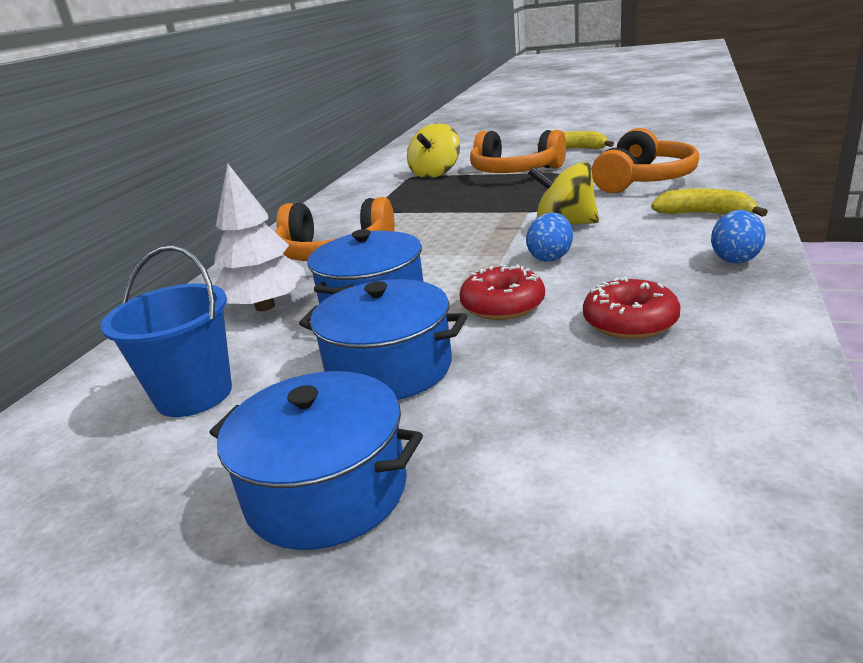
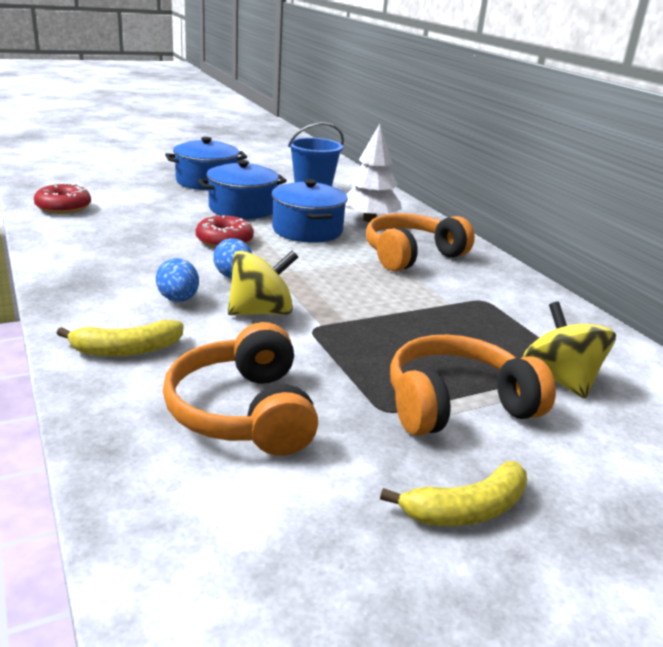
camera: 130 degrees right, 0 degrees up
red donut [583,276,681,339] -> red donut moved to [34,183,91,214]
blue egg [711,210,766,263] -> blue egg moved to [156,258,199,302]

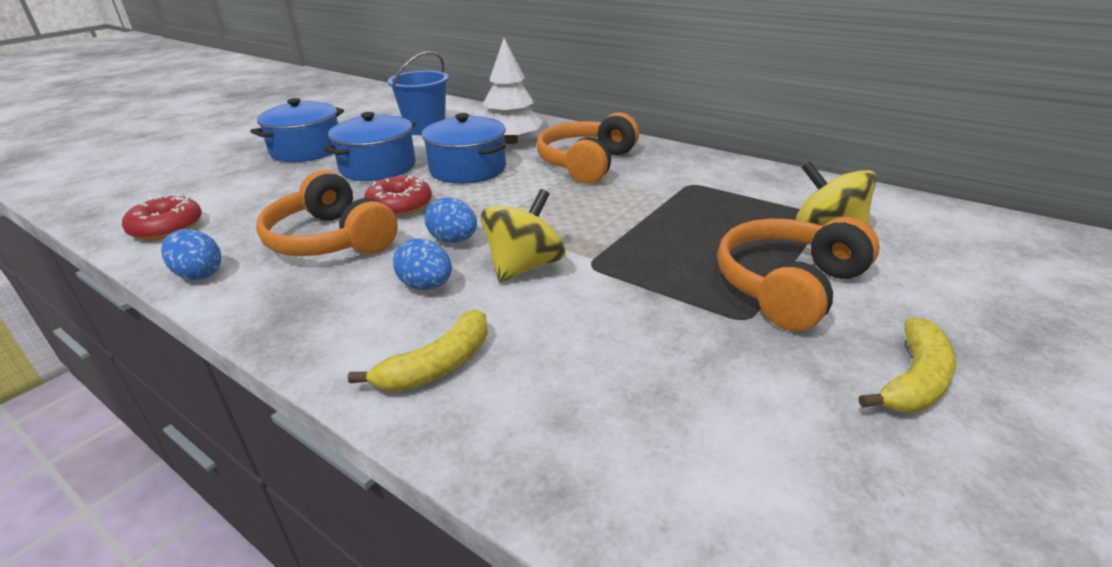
camera: 25 degrees left, 5 degrees up
orange headphones [163,322,318,456] -> orange headphones moved to [256,170,398,256]
none -> blue egg [161,229,221,280]

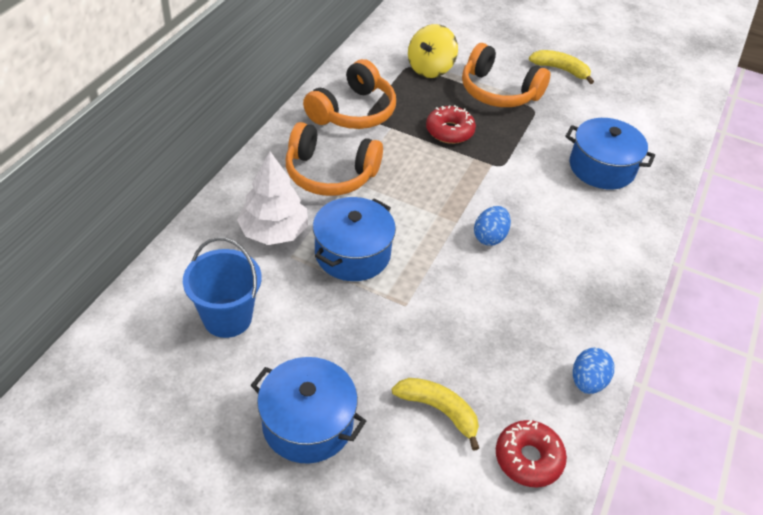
camera: 105 degrees left, 15 degrees up
orange headphones [256,170,398,256] -> orange headphones moved to [303,59,396,129]
blue pot [323,112,416,181] -> blue pot moved to [565,118,655,190]
yellow banana [348,309,488,392] -> yellow banana moved to [392,378,479,451]
red donut [364,176,432,217] -> red donut moved to [426,105,476,144]
blue egg [393,238,452,290] -> none
yellow spinning top [481,189,566,282] -> none

